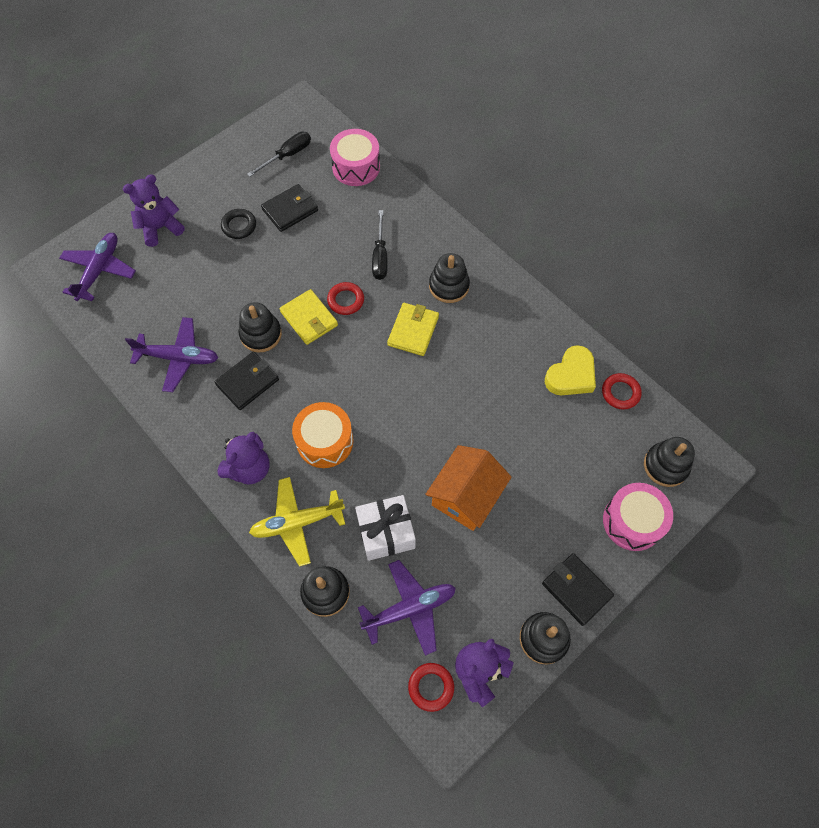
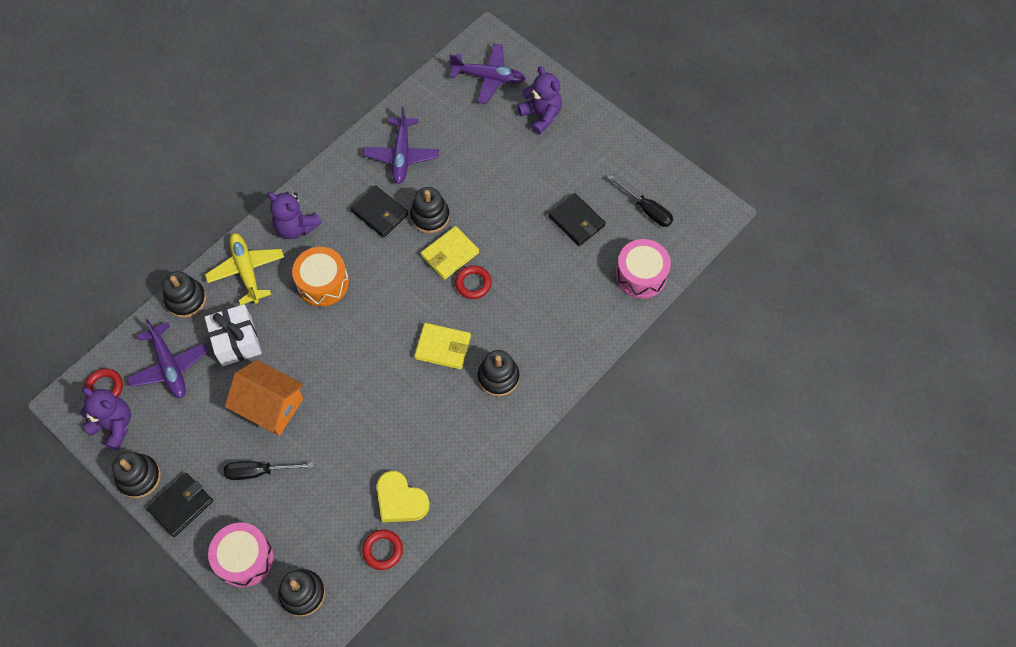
camera: 85 degrees right, 0 degrees up
black ring [221,209,256,239] -> none
black screwdriver [372,210,388,280] -> black screwdriver moved to [224,461,314,480]

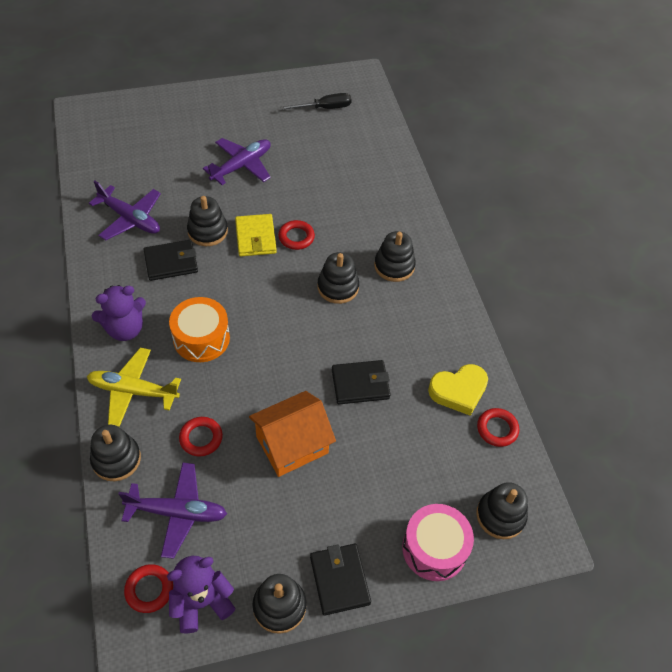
camera: 60 degrees left, 10 degrees down
white gift [205,304,262,366] -> red ring [179,417,223,456]
black screwdriver [224,461,314,480] -> none
yellow wallet [414,323,471,369] -> black stacking toy [318,252,359,304]
purple plane [449,44,525,104] -> purple plane moved to [203,138,271,185]
purple teddy bear [518,66,562,135] -> none
black wallet [548,193,606,246] -> black wallet moved to [332,360,391,404]
pink drum [616,239,671,299] -> none

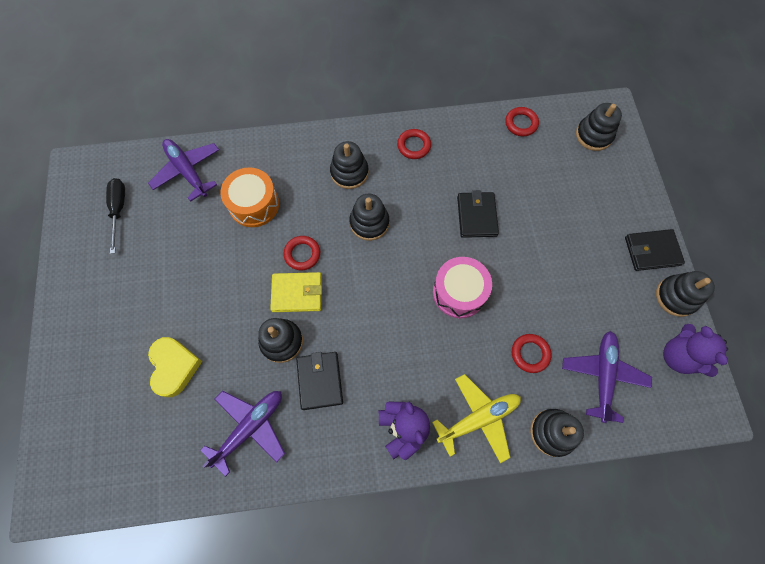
camera: 80 degrees left, 15 degrees up
yellow plane [87,348,181,427] -> yellow plane turned 135 degrees counterclockwise [432,374,521,463]
red ring [124,564,173,613] -> red ring moved to [397,129,431,159]
orange drum [169,297,230,362] -> orange drum moved to [220,167,279,227]
purple plane [203,138,271,185] -> purple plane moved to [148,139,219,202]
orange house [249,391,336,477] -> none
pink drum [402,504,474,581] -> pink drum moved to [433,257,492,318]
yellow heart [428,364,488,416] -> yellow heart moved to [148,337,202,397]

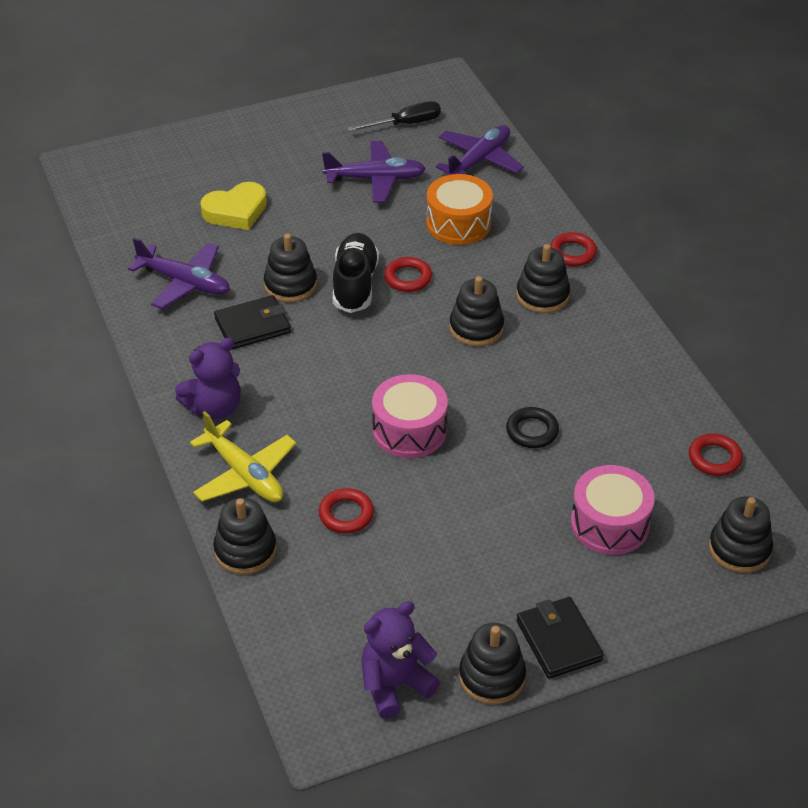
camera: 75 degrees right, 25 degrees down
yellow wallet [270,272,322,312] -> black shoe [333,233,379,313]
red ring [397,129,431,159] -> red ring moved to [550,232,597,266]
black wallet [457,190,499,238] -> black ring [506,407,559,448]
purple plane [562,331,652,423] -> purple plane moved to [322,141,426,203]
none -> pink drum [571,465,655,555]

